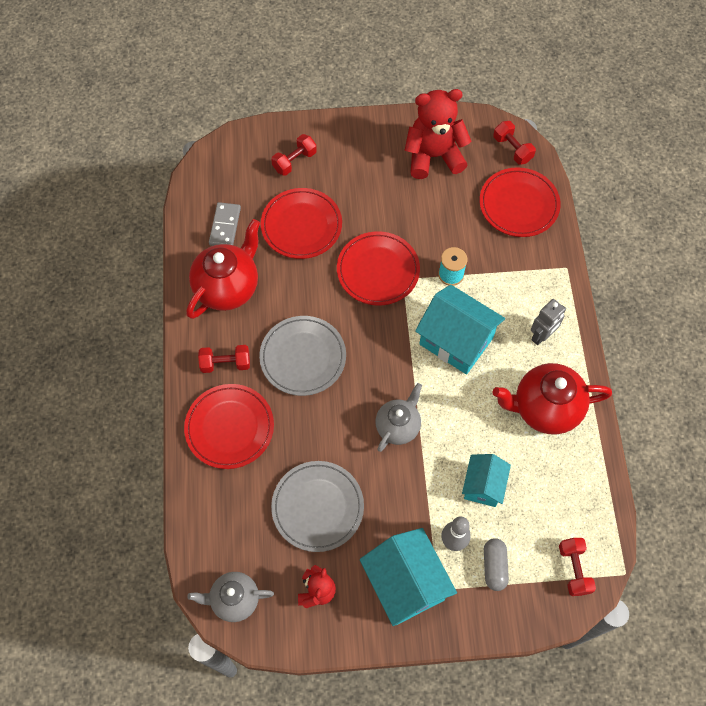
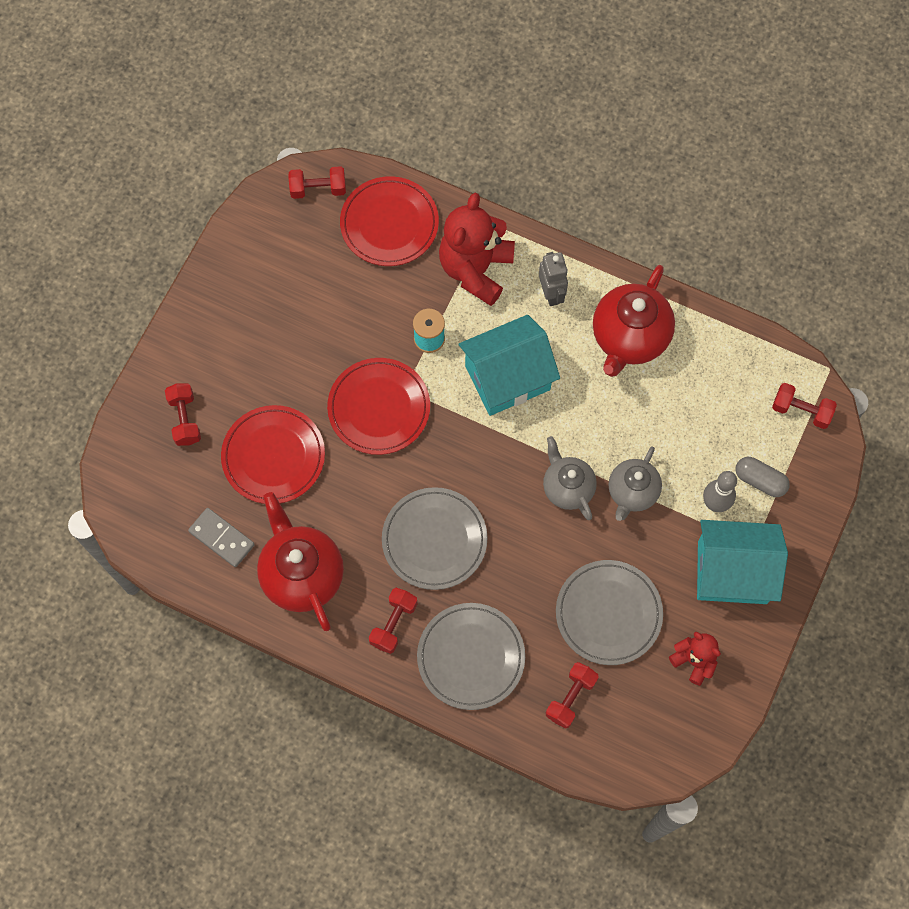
camera: 60 degrees left, 5 degrees up
red plate [184,384,274,469] -> grey plate [417,603,525,710]
grey teapot [187,572,274,622] -> grey teapot moved to [609,446,662,521]
red teddy bear [405,89,472,179] -> red teddy bear moved to [439,193,515,306]
turquoise house [462,454,511,507] -> none
none -> red dumbbell [546,662,599,728]

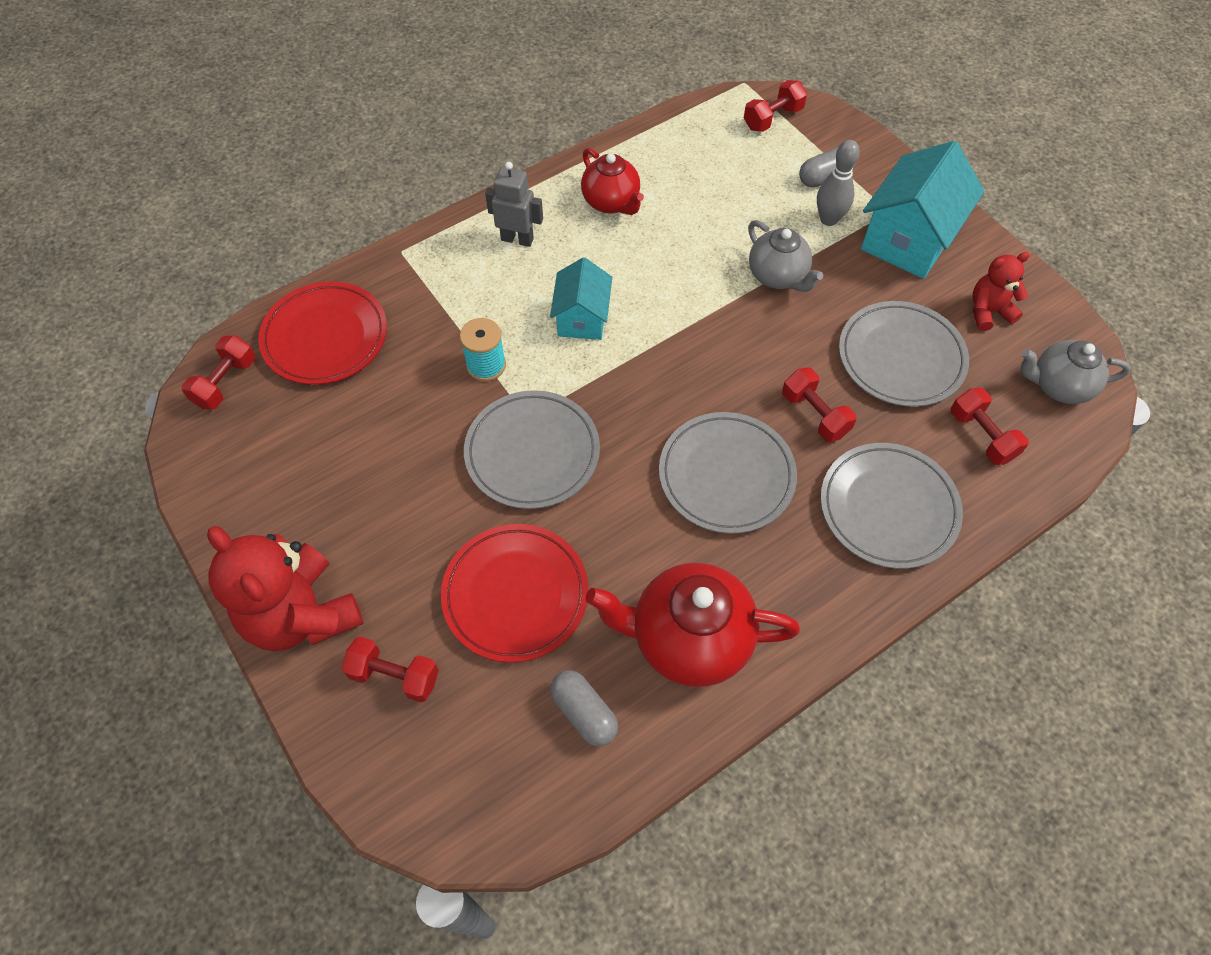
camera: 60 degrees left, 10 degrees down
grey domino [188,508,255,567] -> grey capsule [550,670,618,746]
red plate [327,358,430,455] -> grey plate [464,390,600,509]
red dumbbell [369,588,418,654] -> red dumbbell moved to [782,367,857,442]
red teddy bear [439,193,515,306] -> red teddy bear moved to [207,526,364,651]
turquoise house [459,315,560,416] -> turquoise house [550,257,612,340], size x0.61
grey teapot [543,436,597,520] -> grey teapot moved to [1021,340,1131,404]
red teapot [593,265,675,377] -> red teapot [581,148,644,215], size x0.63

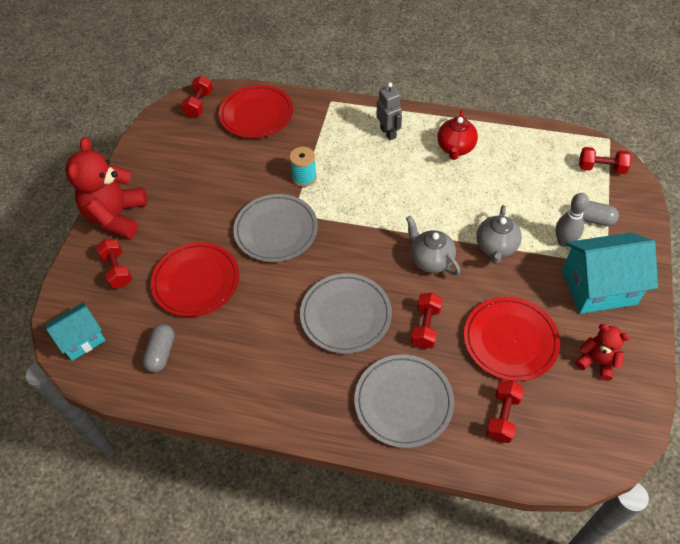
camera: 50 degrees right, 5 degrees down
red dumbbell [181,335,255,410] -> red dumbbell turned 60 degrees counterclockwise [181,76,213,118]
turquoise house [550,257,612,340] -> turquoise house moved to [45,302,106,361]
red teapot [586,563,800,687] -> none
grey plate [839,301,969,407] -> red plate [464,297,560,381]
grey teapot [1021,340,1131,404] -> grey teapot moved to [406,216,461,276]

